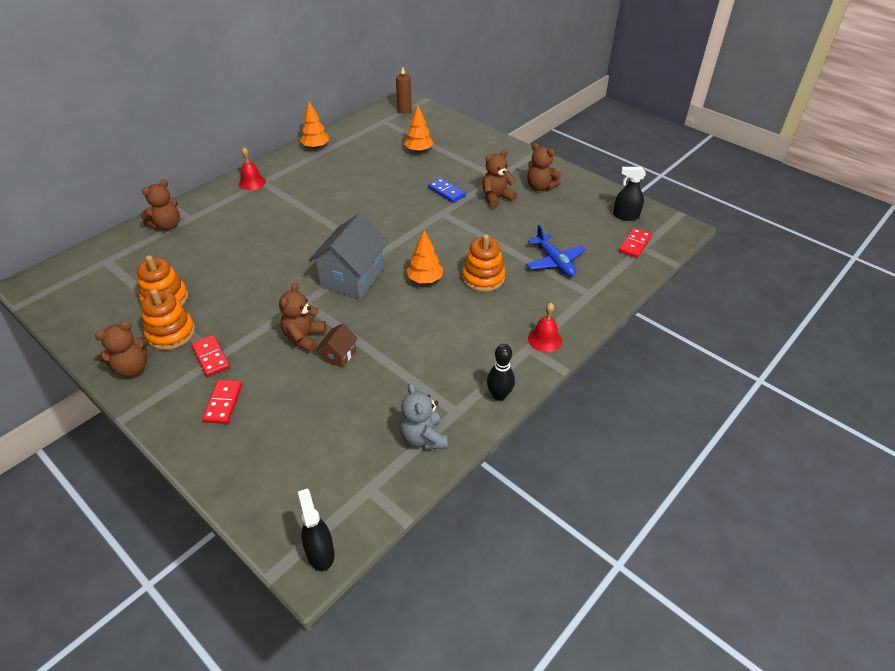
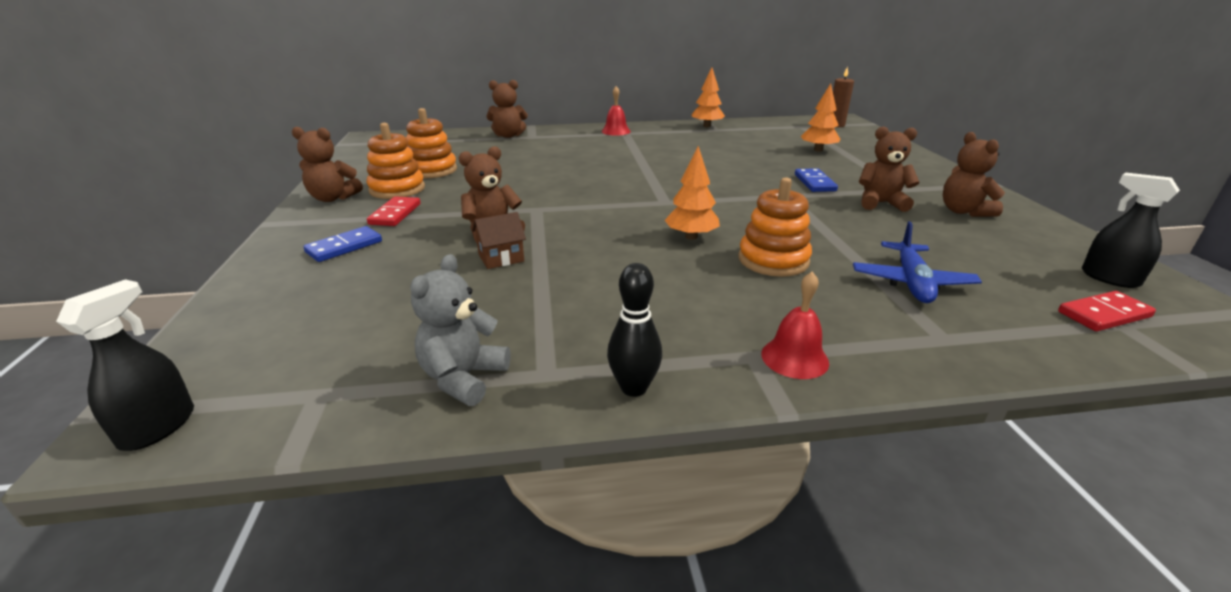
camera: 40 degrees right, 15 degrees down
red domino [202,380,242,424] -> blue domino [303,226,382,262]
grey house [309,213,388,299] -> none

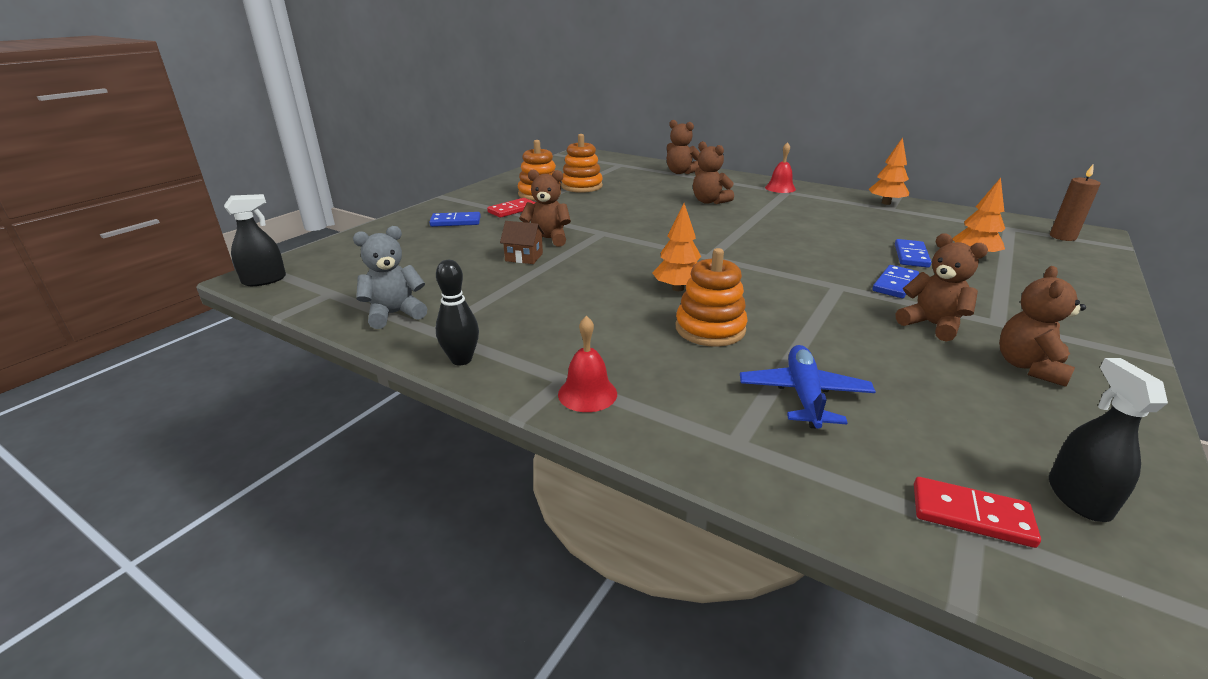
camera: 40 degrees right, 0 degrees up
brown teddy bear [292,127,363,202] -> brown teddy bear moved to [693,141,734,204]
blue plane [853,221,982,303] -> blue plane turned 135 degrees clockwise [740,345,876,429]
none -> blue domino [895,239,931,268]

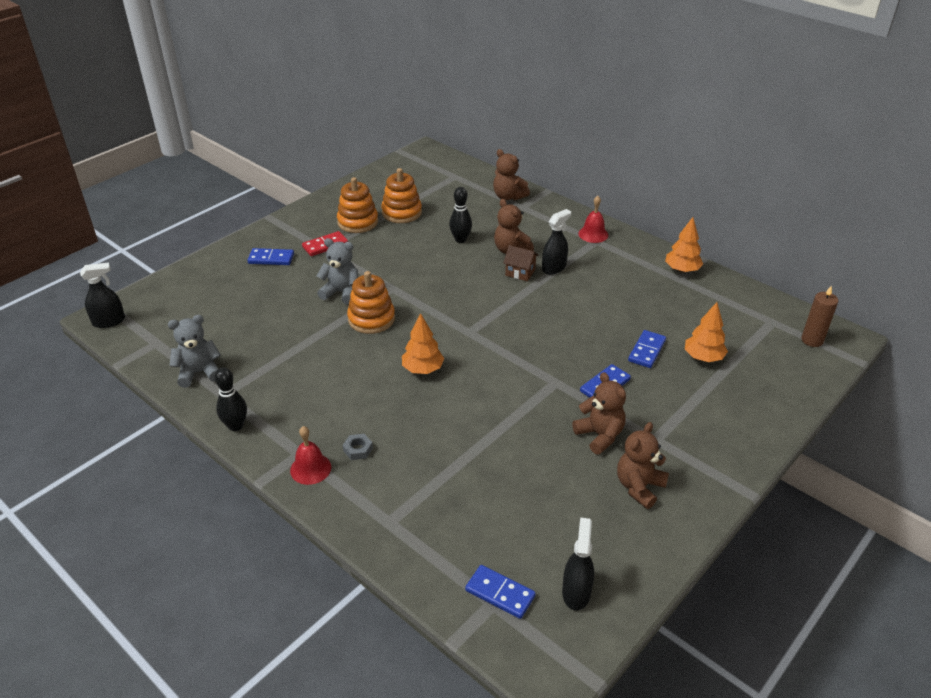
camera: 10 degrees right, 10 degrees up
brown house [500,221,545,264] -> brown house moved to [503,245,539,281]
brown teddy bear [519,169,571,247] -> grey teddy bear [317,238,358,304]
orange stacking toy [676,248,748,347] -> orange stacking toy moved to [347,271,395,334]
blue plane [740,345,876,429] -> none
red domino [914,477,1041,548] -> blue domino [465,565,536,619]
none -> grey nut [343,434,373,460]
none -> black bowling pin [449,187,472,243]
none -> black spray bottle [542,209,571,275]

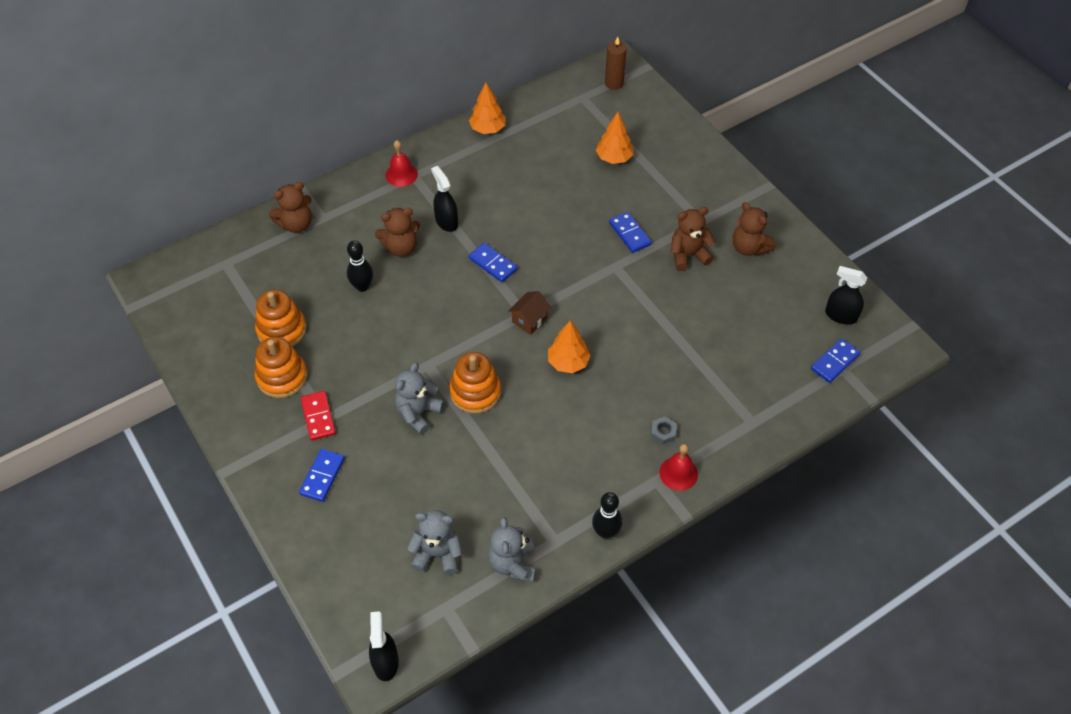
camera: 75 degrees left, 15 degrees up
brown house [503,245,539,281] -> brown house moved to [508,291,551,335]
blue domino [628,330,666,368] -> blue domino moved to [469,243,517,282]
none -> grey teddy bear [407,510,462,575]

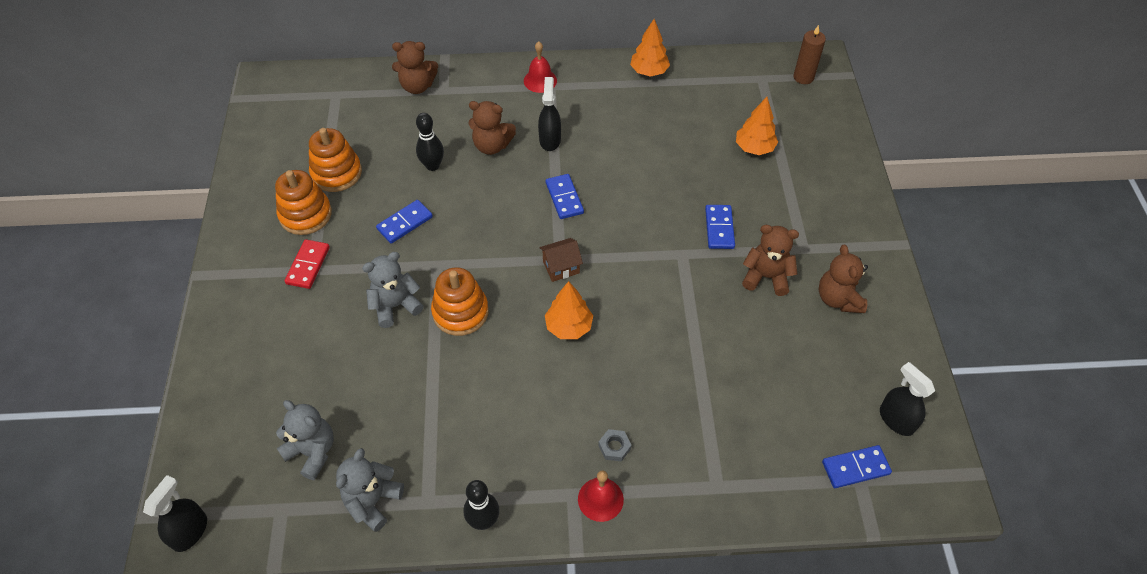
camera: 30 degrees right, 0 degrees up
blue domino [299,449,345,502] -> blue domino moved to [376,200,433,244]

